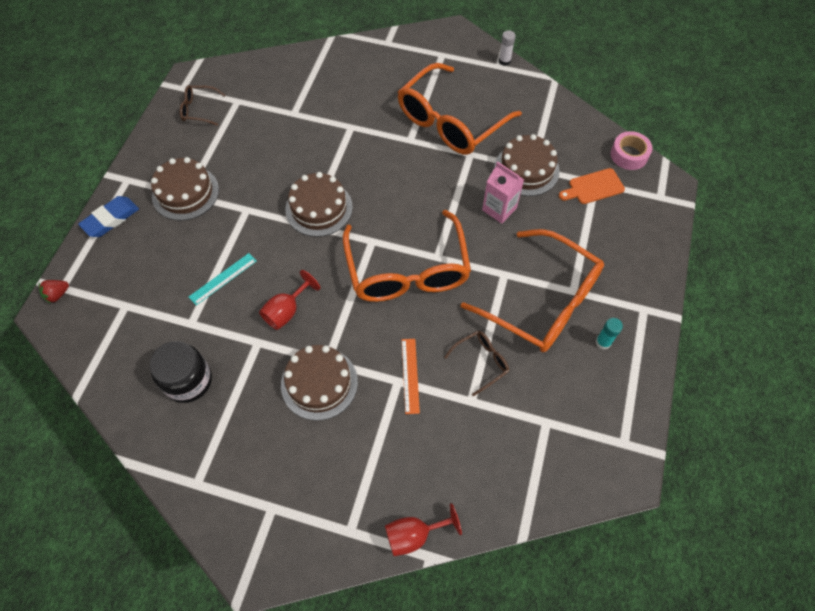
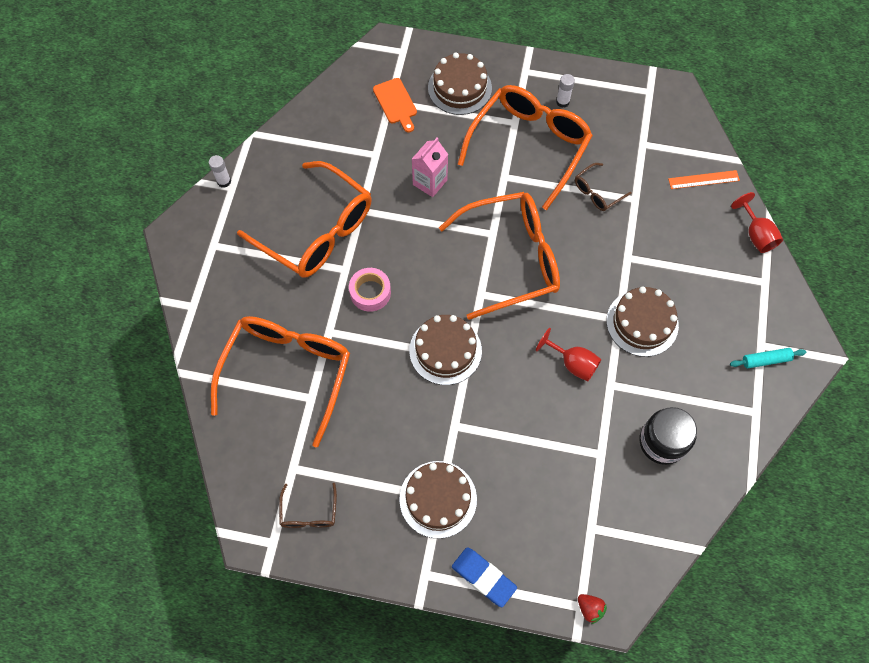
camera: 95 degrees left, 5 degrees up
turquoise ruler [189,253,257,305] -> none
orange ruler [402,339,420,414] -> orange ruler moved to [668,170,740,189]
brown glasses [444,331,509,396] -> brown glasses turned 90 degrees counterclockwise [575,163,632,211]
brown cake [494,134,560,196] -> brown cake moved to [428,53,492,115]
turquoise glue stick [596,318,623,350] -> white glue stick [556,74,575,108]
pink tape [611,131,652,170] -> pink tape moved to [349,268,391,312]
none -> orange glasses [211,316,350,447]
none -> turquoise rolling pin [730,348,806,368]

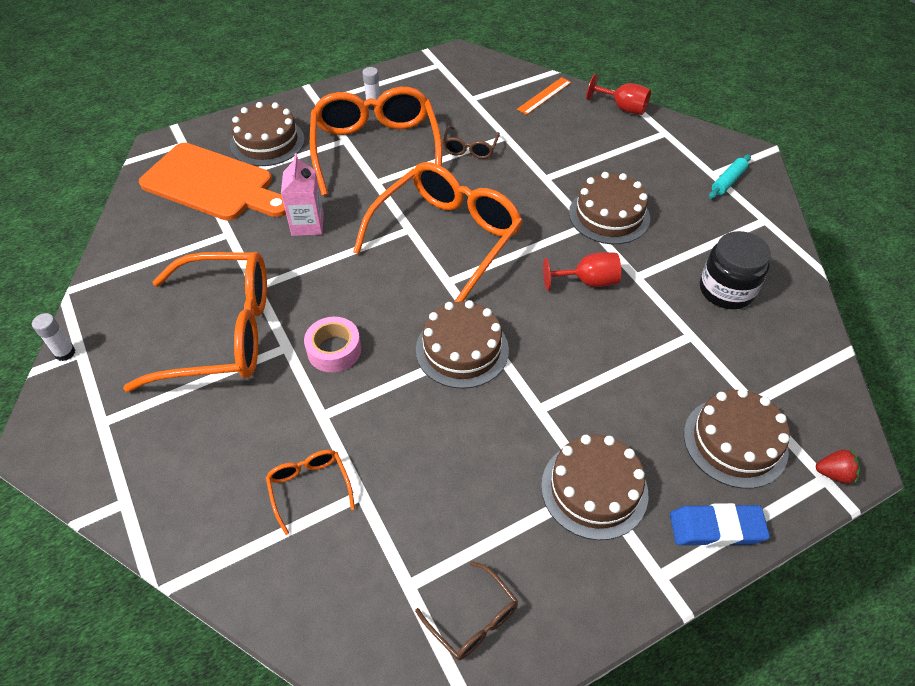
camera: 40 degrees left, 15 degrees down
orange glasses [211,316,350,447] -> orange glasses [266,450,355,535], size x0.43
orange cutting board [373,78,417,133] -> orange cutting board [139,143,286,221], size x2.03
none -> brown cake [684,388,790,489]

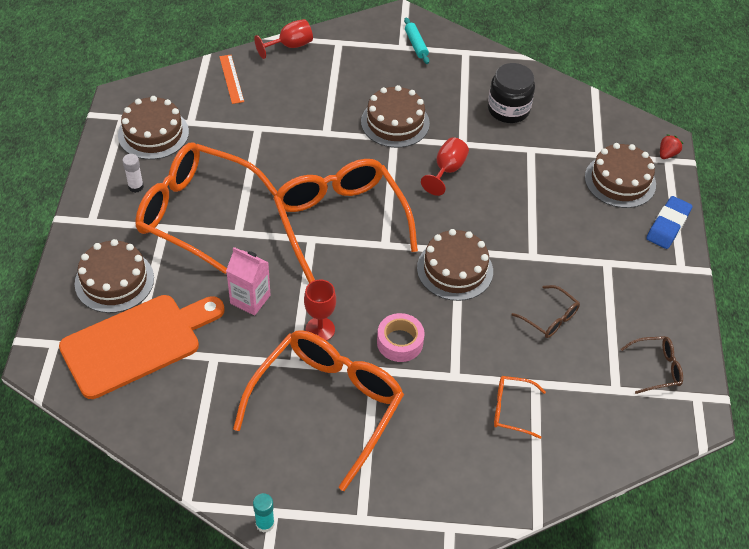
camera: 60 degrees left, 0 degrees up
white glue stick [32,313,75,361] -> turquoise glue stick [253,493,274,533]
brown glasses [442,126,500,159] -> brown glasses moved to [511,285,580,338]
brown cake [541,435,648,540] -> brown cake moved to [118,96,189,160]
none -> red goblet [304,279,336,341]

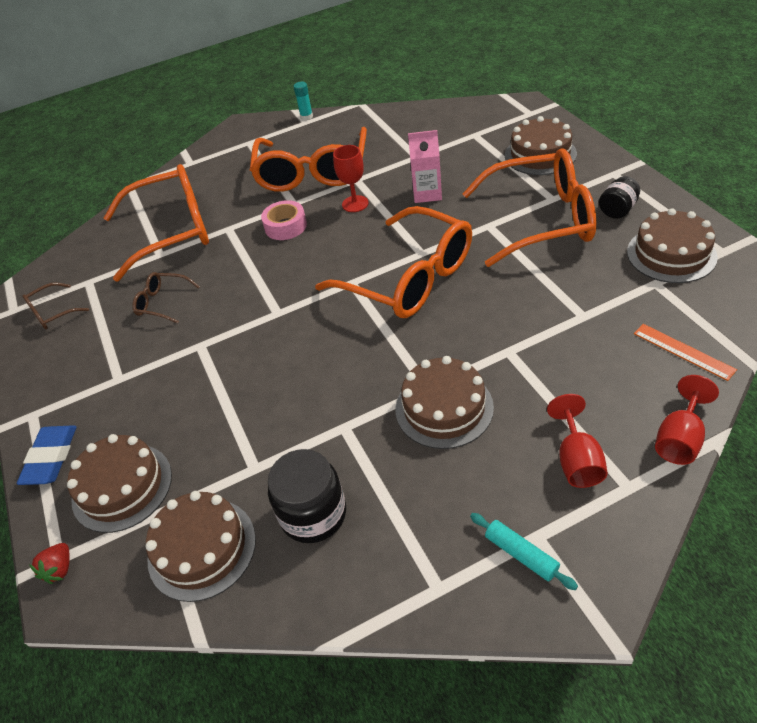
camera: 160 degrees right, 5 degrees down
orange cutting board [59,295,225,399] -> none
white glue stick [122,154,144,193] -> black jar [599,176,640,219]
brown cake [417,229,493,301] -> brown cake moved to [145,491,256,602]
red goblet [421,137,469,196] -> red goblet moved to [547,394,608,488]
orange glasses [494,376,546,439] -> orange glasses [104,164,209,282], size x2.31

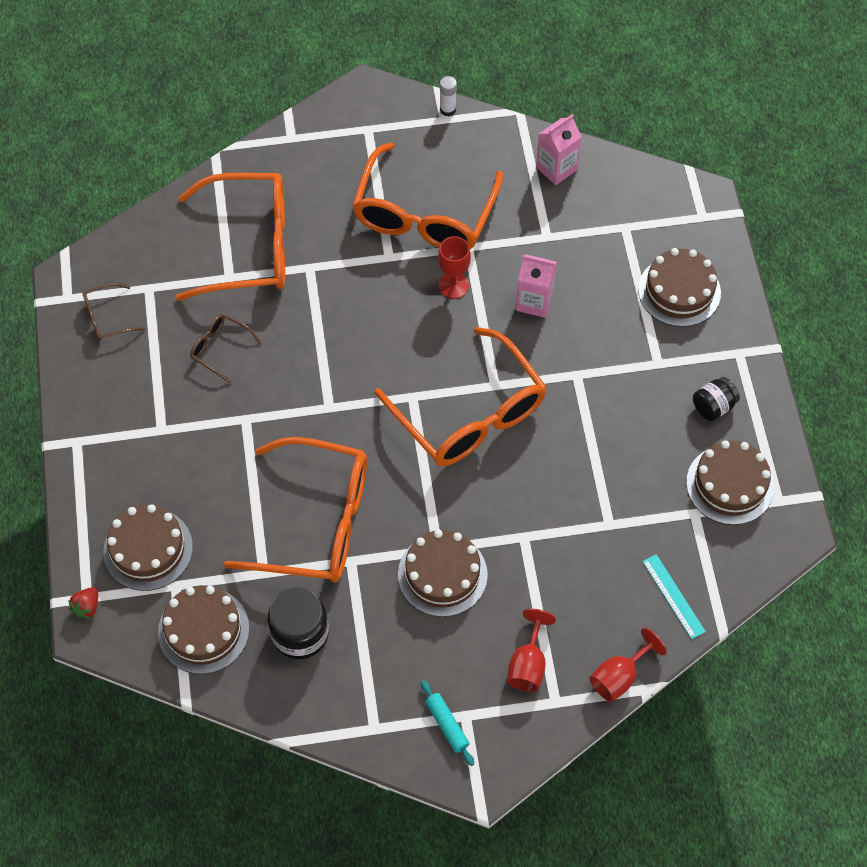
camera: 10 degrees right, 15 degrees up
blue eraser [17,425,77,485] -> none
pink tape [261,200,307,240] -> none
turquoise glue stick [294,82,313,120] -> white glue stick [440,76,457,116]
orange glasses [463,148,596,267] -> orange glasses moved to [224,437,367,582]
orange ruler [634,324,737,381] -> turquoise ruler [642,554,706,639]
none -> pink carton [536,114,582,185]

